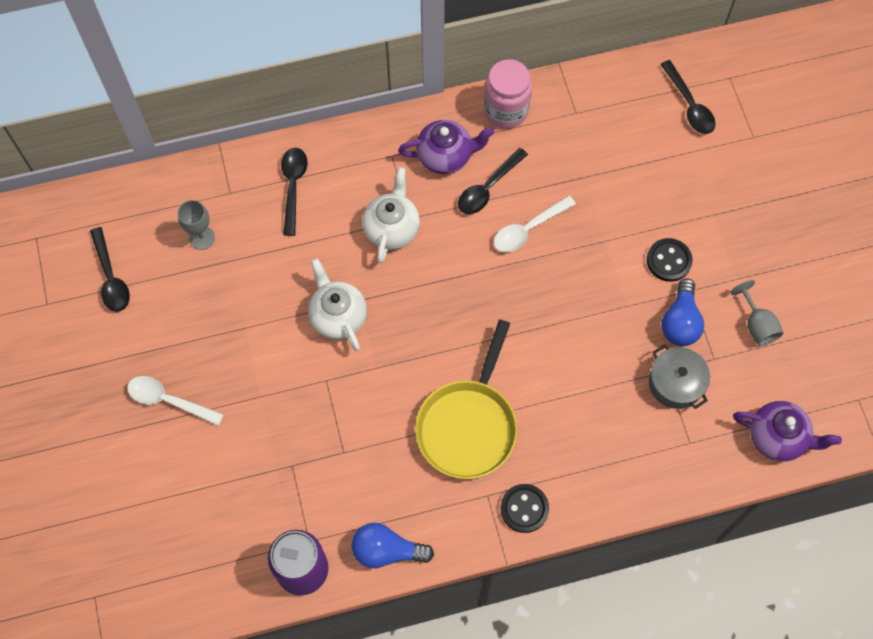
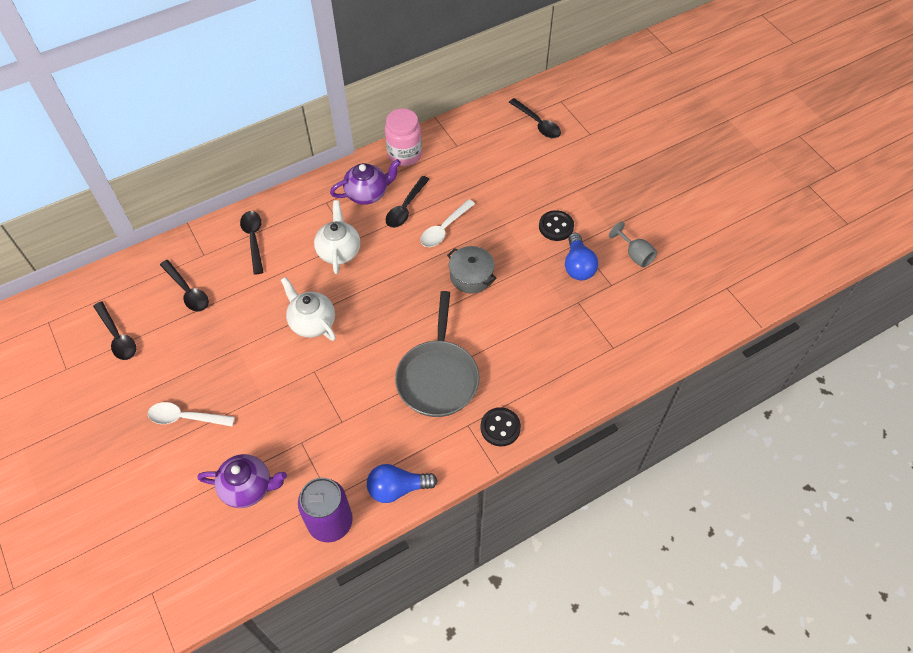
camera: 15 degrees left, 10 degrees down
grey goblet [177,200,215,250] -> black spoon [160,260,209,312]
yellow pan [415,320,518,479] -> grey pan [395,291,479,417]
grey pot [649,344,710,409] -> grey pot moved to [447,246,496,293]
purple teapot [733,401,842,462] -> purple teapot moved to [197,454,287,508]

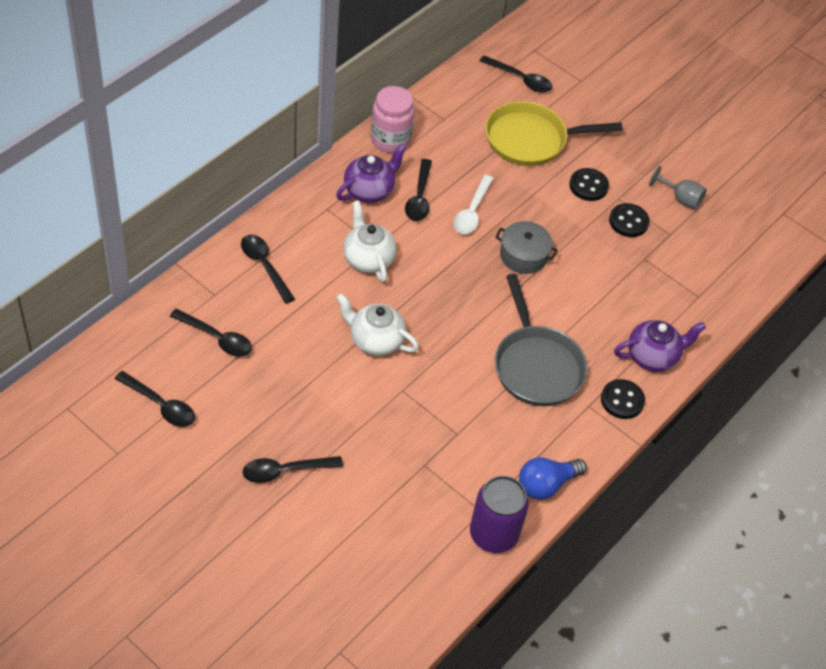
camera: 25 degrees left, 5 degrees down
white spoon [148,402,235,427] -> black spoon [243,456,343,483]
purple teapot [197,454,287,508] -> purple teapot moved to [614,320,706,372]
blue light bulb [565,233,598,280] -> black button [609,203,650,237]
none -> yellow pan [485,101,623,166]

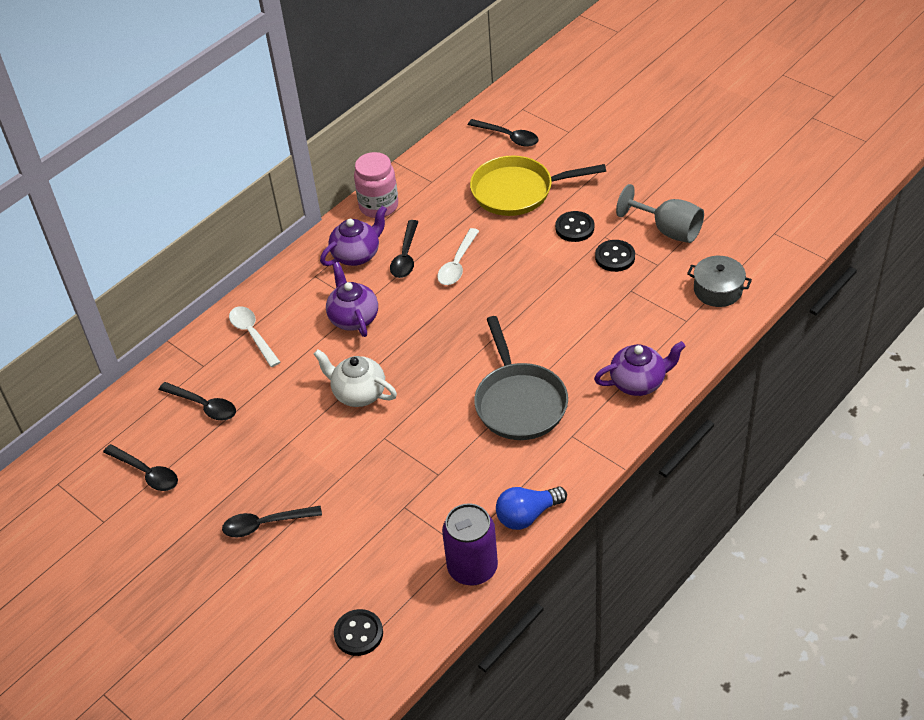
camera: 10 degrees right, 5 degrees down
black spoon [241,234,295,304] -> white spoon [229,306,280,367]
white teapot [343,201,397,282] -> purple teapot [326,262,378,337]
grey pot [495,221,558,274] -> grey pot moved to [687,256,752,307]
black button [601,379,645,419] -> black button moved to [334,609,383,656]
grey goblet [649,166,707,210] -> grey goblet [616,184,704,243], size x1.52

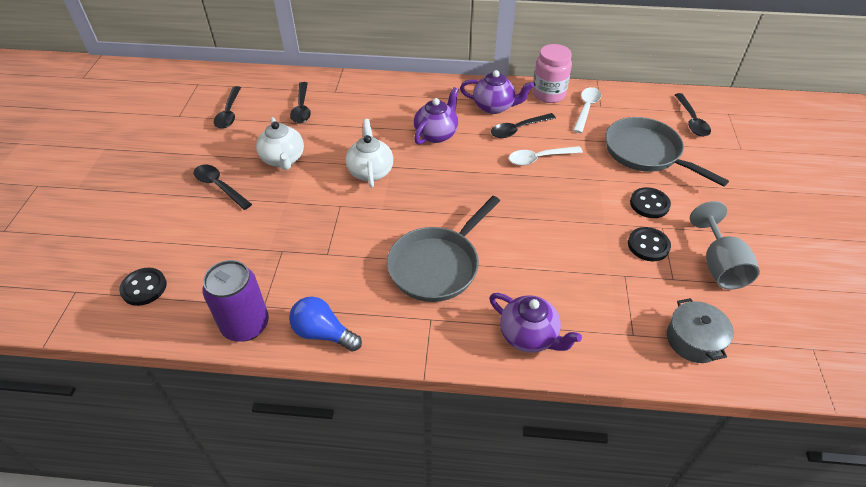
camera: 50 degrees right, 0 degrees up
white spoon [229,306,280,367] -> white spoon moved to [573,87,601,133]
yellow pan [470,155,606,216] -> grey pan [605,117,729,187]
none -> white teapot [256,117,304,170]

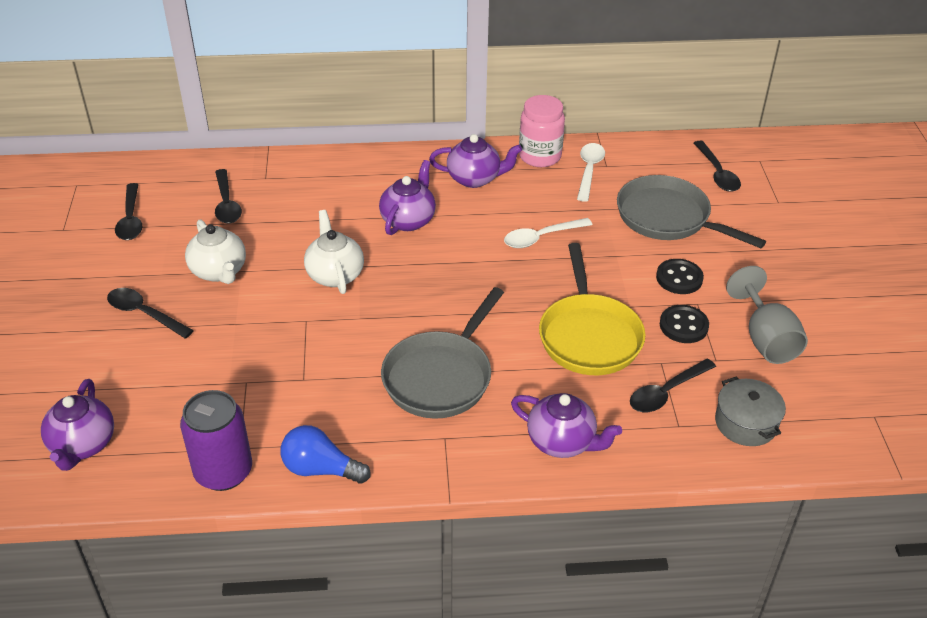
camera: 10 degrees left, 5 degrees down
black button [119,268,167,306] -> purple teapot [41,379,114,471]
black spoon [491,113,556,138] -> black spoon moved to [630,359,716,412]
none -> yellow pan [539,243,646,375]

